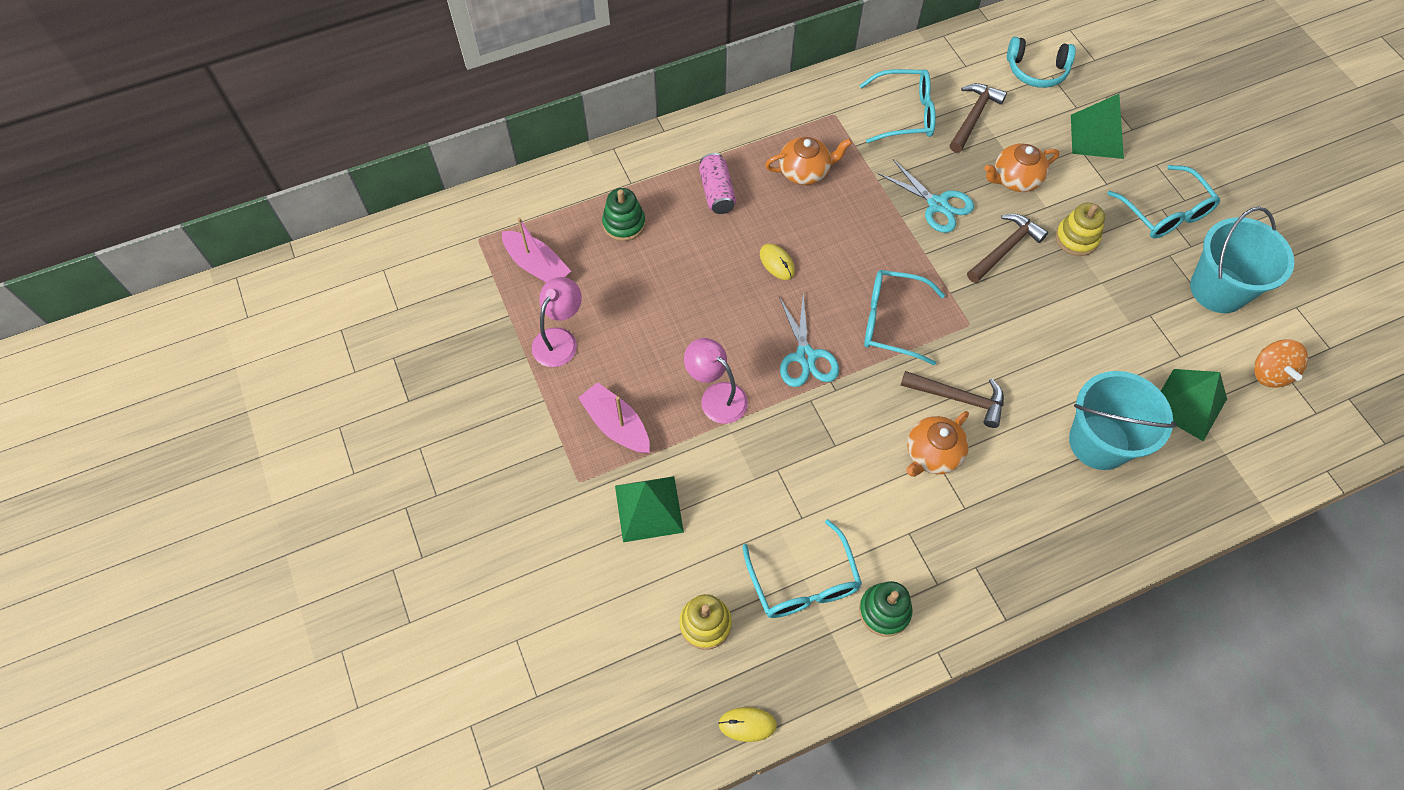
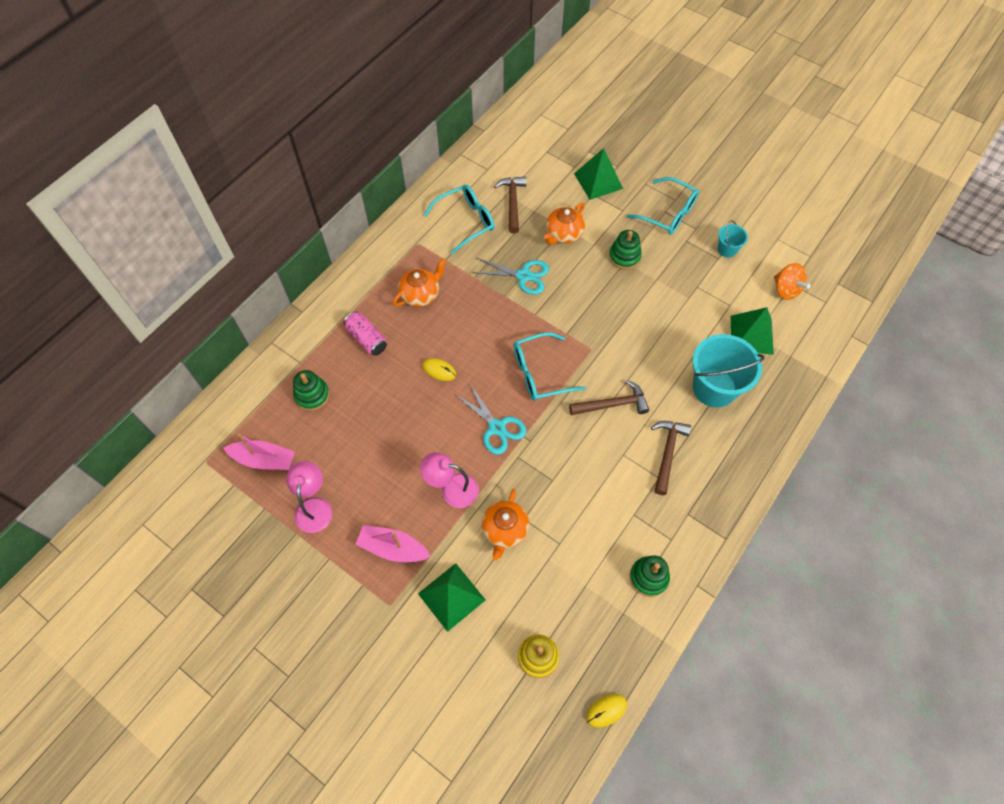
camera: 30 degrees left, 0 degrees up
turquoise glasses [742,519,862,618] -> none
orange teapot [906,411,969,477] -> orange teapot moved to [482,489,529,560]
brown hammer [967,214,1048,283] -> brown hammer moved to [651,421,691,495]
turquoise headphones [1007,37,1076,88] -> none
yellow stacking toy [1055,203,1105,256] -> green stacking toy [609,230,642,270]
turquoise bucket [1190,207,1294,313] -> turquoise bucket [718,220,748,258], size x0.48

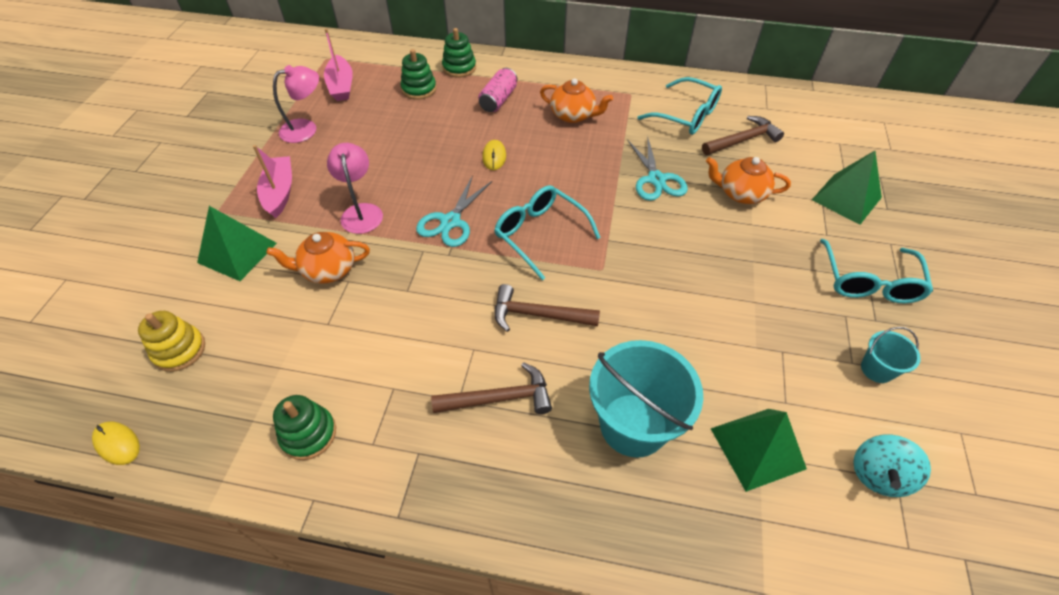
camera: 65 degrees right, 10 degrees down
brown hammer [569,380,649,415] -> brown hammer turned 135 degrees clockwise [494,284,600,332]
green stacking toy [609,230,642,270] -> green stacking toy moved to [442,28,476,78]
orange spinning top [774,263,811,300] -> turquoise spinning top [853,434,931,497]

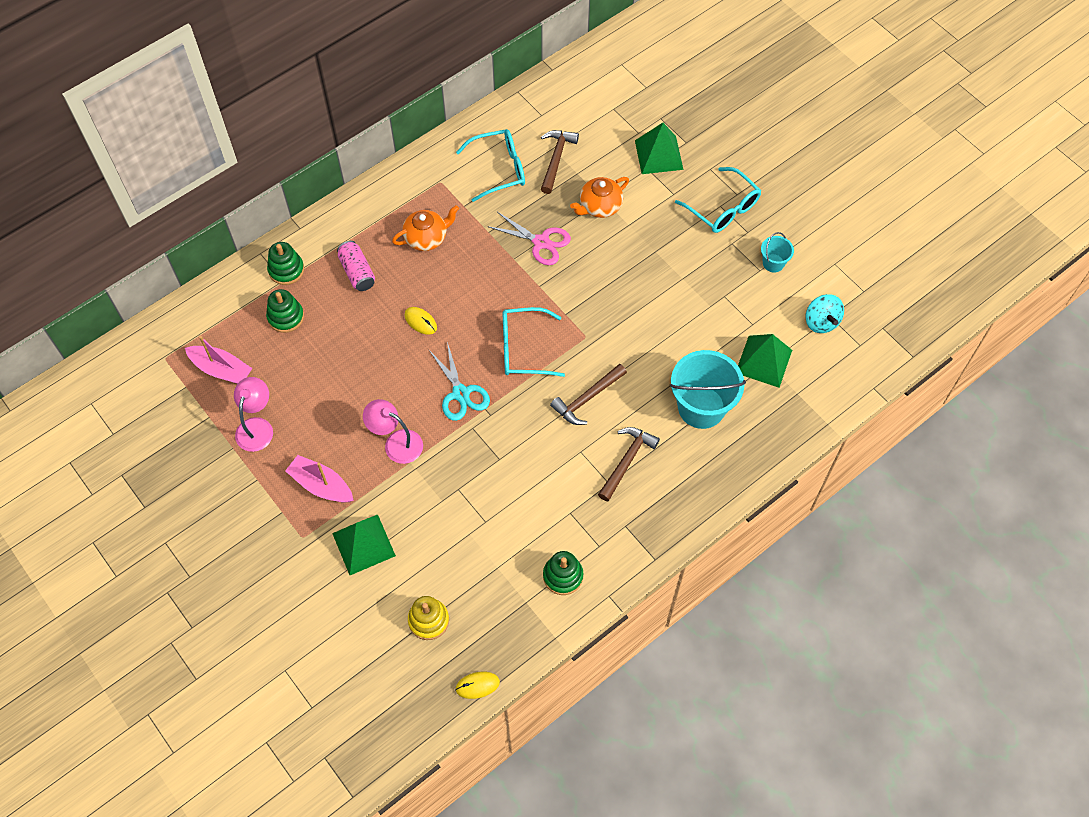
camera: 50 degrees left, 10 degrees up
orange teapot [266,232,370,284] -> none
turquoise scissors [627,136,688,201] -> pink scissors [487,212,571,265]

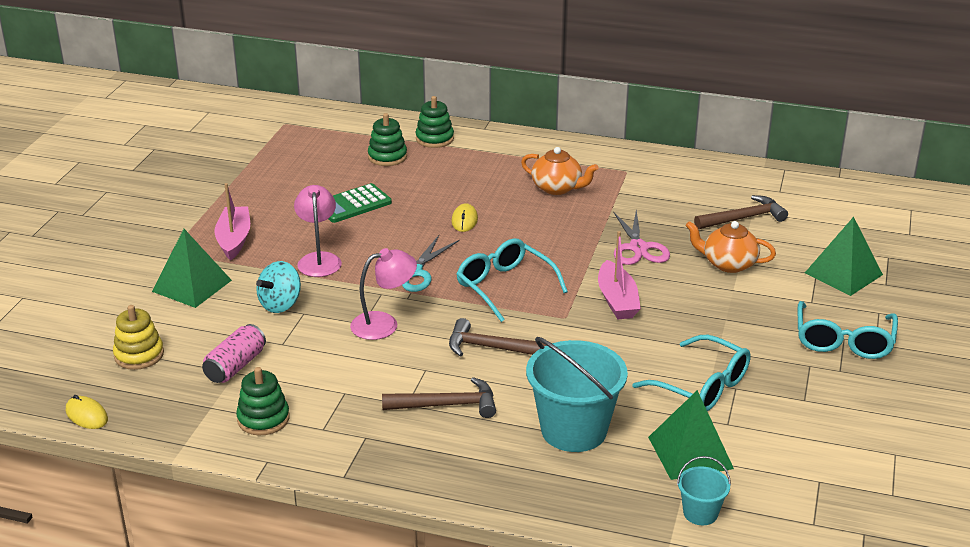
camera: 55 degrees right, 30 degrees down
pink boat [185,336,253,384] -> pink boat moved to [598,231,641,319]
pink lamp [234,377,273,452] -> pink lamp moved to [350,248,417,340]
pink can [337,241,375,291] -> pink can moved to [202,324,266,383]
turquoise glasses [456,129,525,202] -> turquoise glasses moved to [632,335,751,411]
turquoise bucket [761,232,794,272] -> turquoise bucket moved to [677,456,731,525]
turquoise spinning top [806,294,844,333] -> turquoise spinning top moved to [256,261,301,313]
none -> green calculator [328,183,392,223]

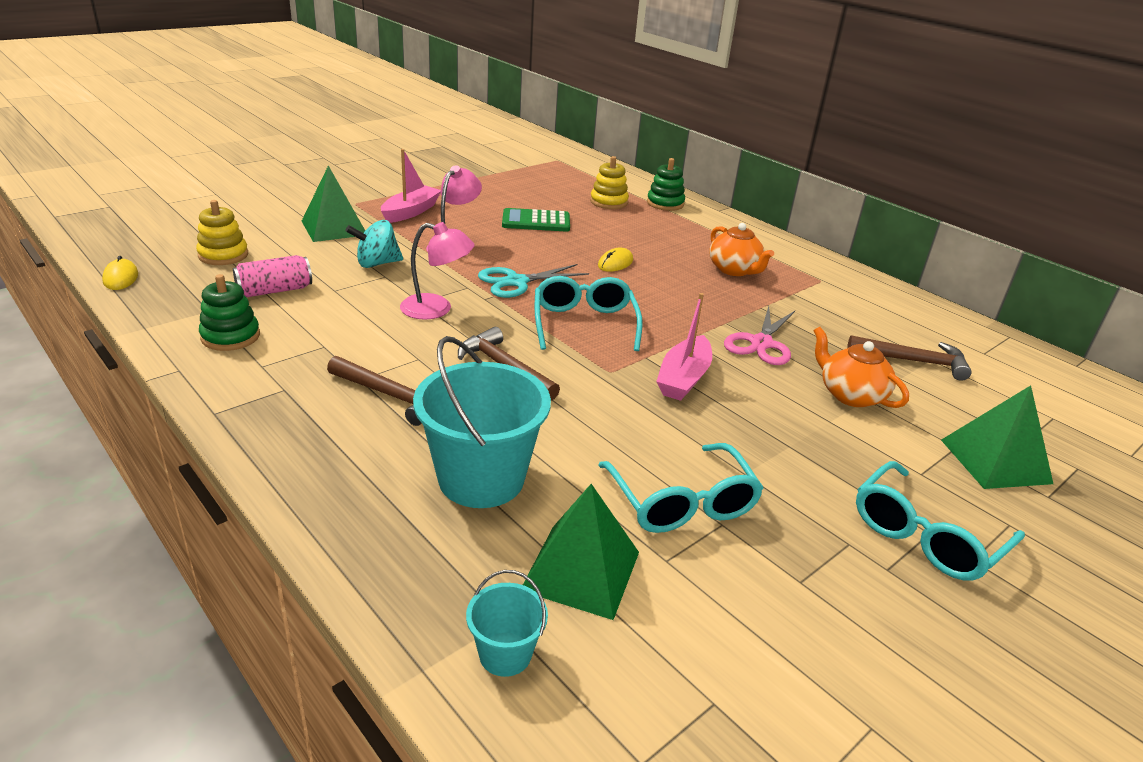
camera: 30 degrees right, 0 degrees up
green stacking toy [368,113,407,166] -> yellow stacking toy [590,156,629,209]

